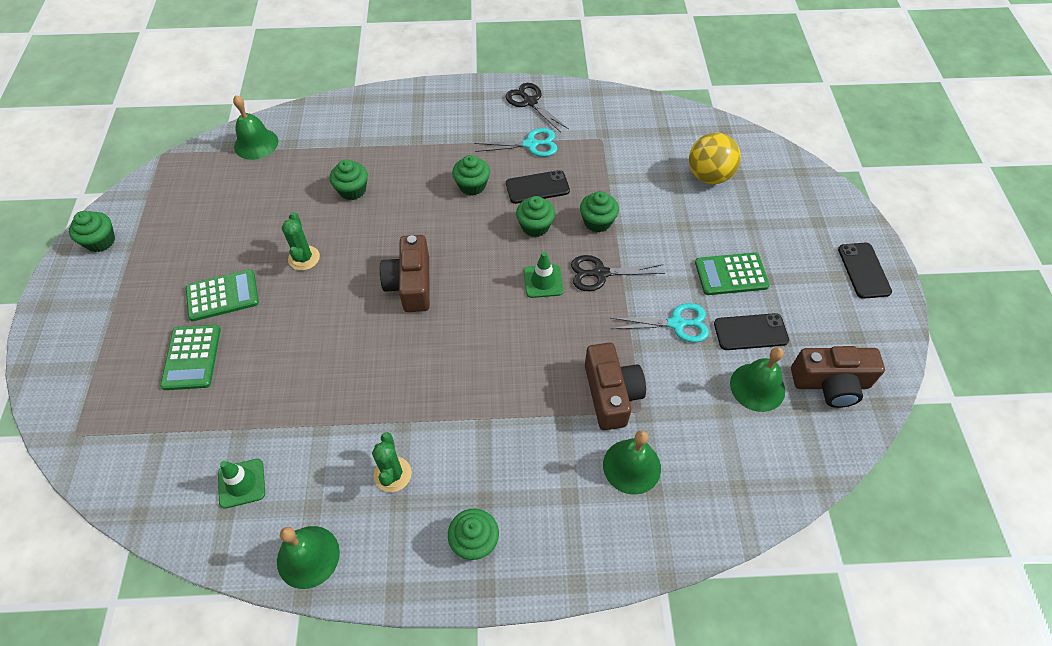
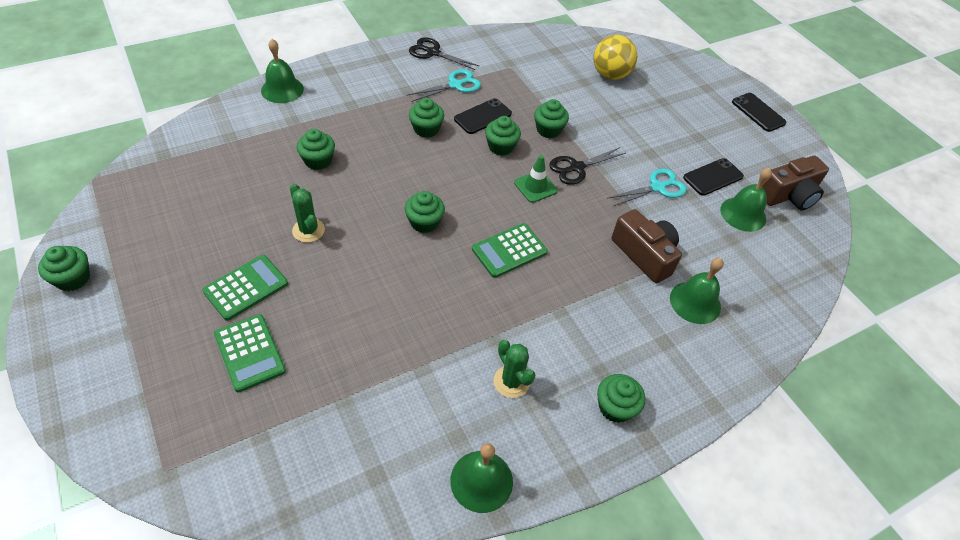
camera: 30 degrees left, 5 degrees down
green traffic cone [218,459,265,509] -> none
green bell [233,95,278,160] -> green bell moved to [261,39,304,103]
brown camera [380,235,430,312] -> green cupcake [405,191,445,233]
green calculator [695,252,770,295] -> green calculator moved to [472,223,548,278]

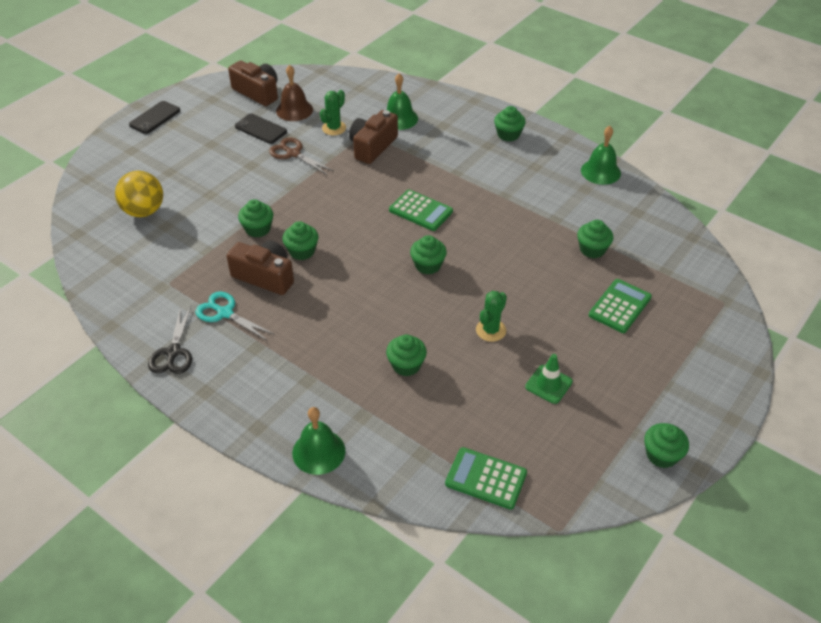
camera: 110 degrees left, 5 degrees down
green calculator [202,255,288,321] -> green calculator moved to [445,447,527,509]
green cupcake [409,98,444,138] -> green cupcake moved to [577,220,613,258]
black phone [454,98,512,134] -> brown camera [227,241,294,295]
green cactus [494,340,536,398] -> green cactus moved to [320,90,346,135]
green traffic cone [514,155,558,203] -> green traffic cone moved to [525,354,573,404]
black scissors [549,147,626,185] -> none
turquoise scissors [607,169,687,207] -> brown scissors [269,137,334,175]
green bell [720,168,772,232] -> brown bell [276,65,313,121]

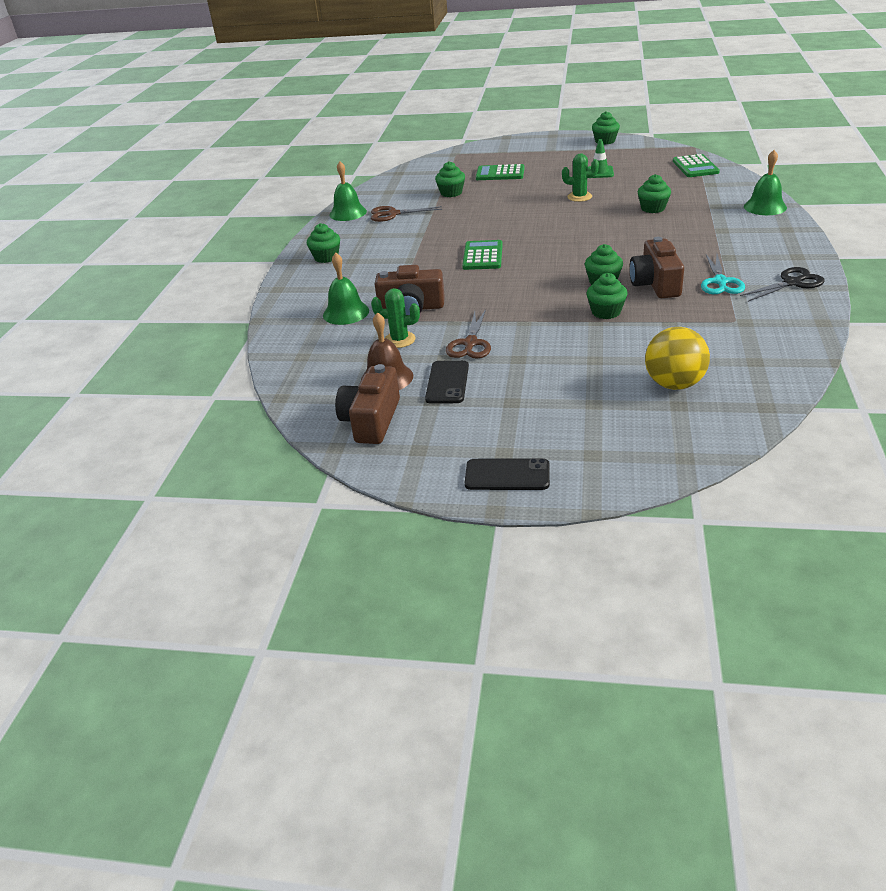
camera: 115 degrees left, 10 degrees down
green cupcake [410,235,447,274] -> none
none -> brown scissors [371,206,442,222]

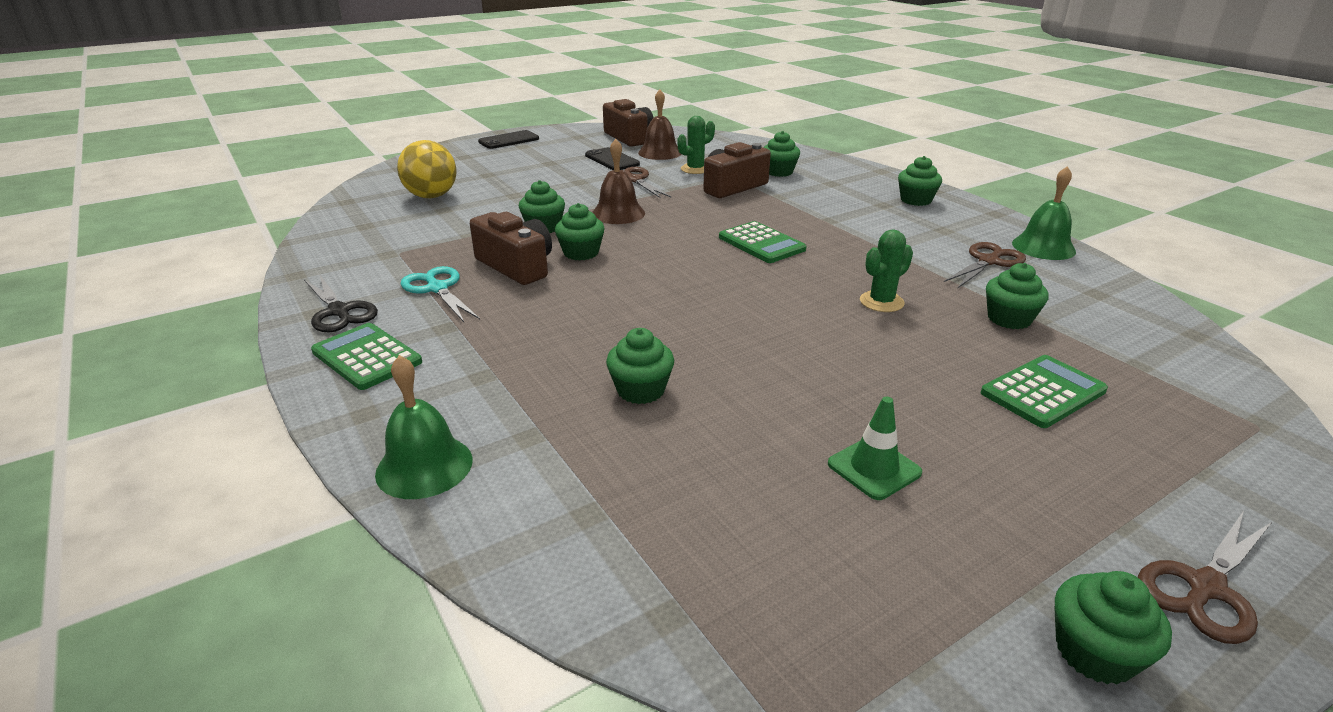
camera: 135 degrees right, 5 degrees down
green bell [323,252,369,325] -> green cupcake [763,131,800,177]
green cactus [562,153,599,202] -> green cactus moved to [860,229,913,312]
green calculator [673,154,720,177] -> green calculator moved to [311,323,422,390]
black scissors [740,267,825,302] -> black scissors turned 60 degrees counterclockwise [304,274,378,332]
none -> brown bell [592,139,645,224]
none -> brown scissors [1138,511,1273,644]

